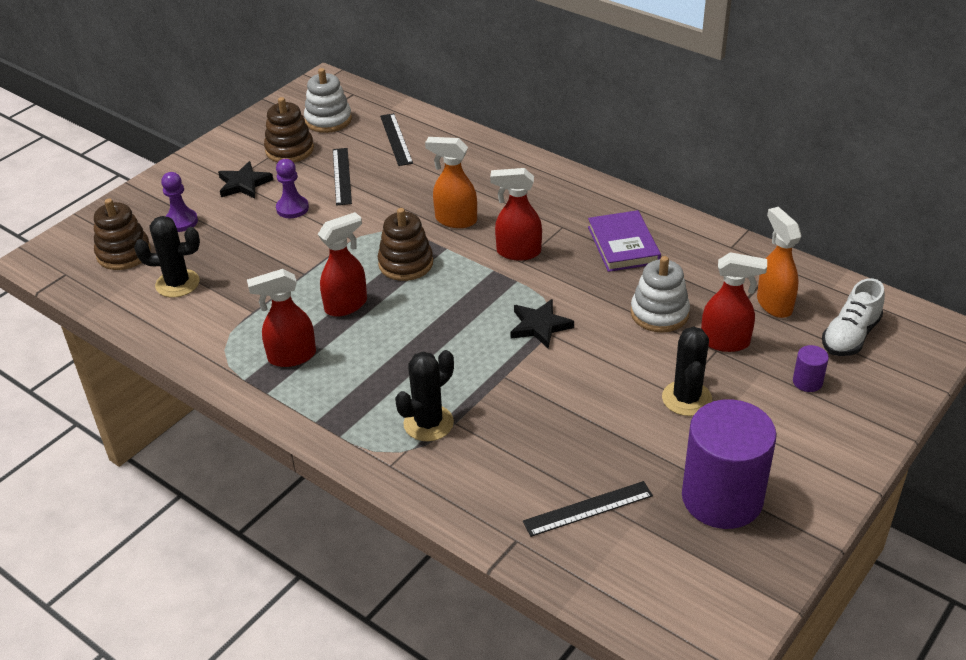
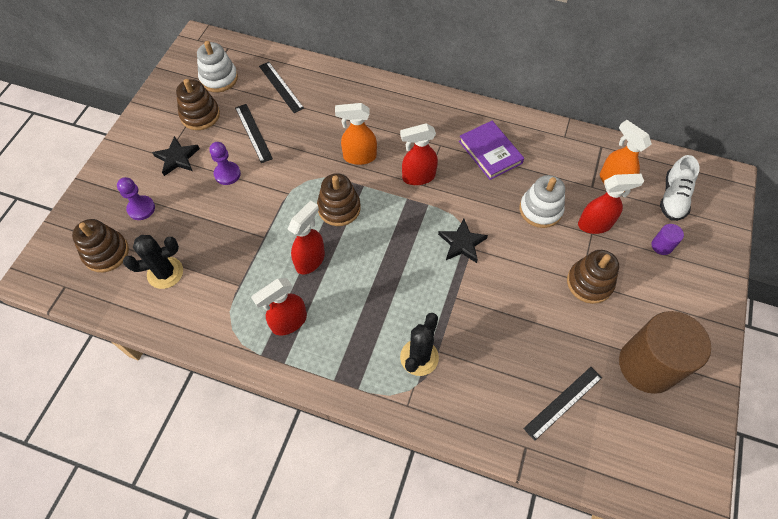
camera: 20 degrees left, 20 degrees up
black cactus [662,326,712,416] -> brown stacking toy [567,250,619,304]
purple cylinder [682,399,777,529] -> brown cylinder [619,311,711,394]

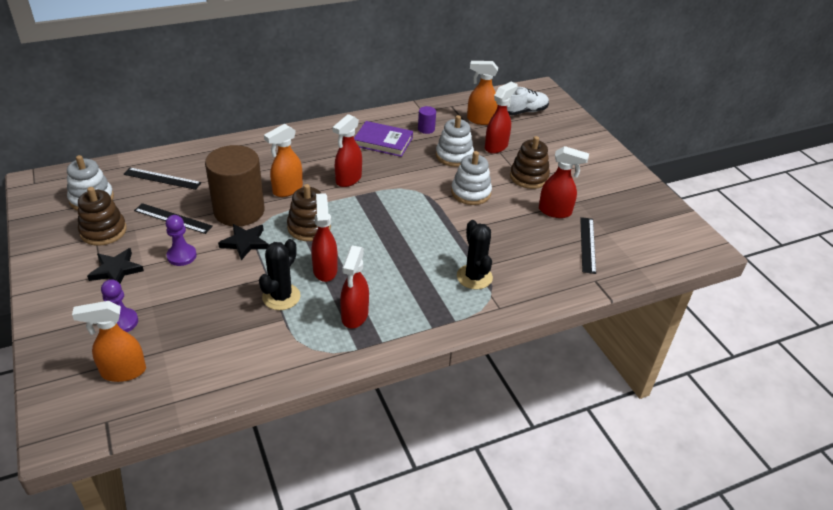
camera: 45 degrees left, 20 degrees down
brown stacking toy [72,219,129,272] -> orange spray bottle [72,301,146,382]
black cactus [123,235,183,289] -> black cactus moved to [259,239,300,310]
black star [438,219,488,263] -> black star moved to [218,224,269,260]
brown cylinder [619,311,711,394] -> brown cylinder moved to [205,145,265,226]
purple cylinder [652,224,684,255] -> purple cylinder moved to [418,106,436,134]
white shoe [660,155,700,221] -> white shoe turned 90 degrees counterclockwise [507,87,549,115]
none -> white stacking toy [451,151,492,205]
none -> red spray bottle [539,146,589,218]

